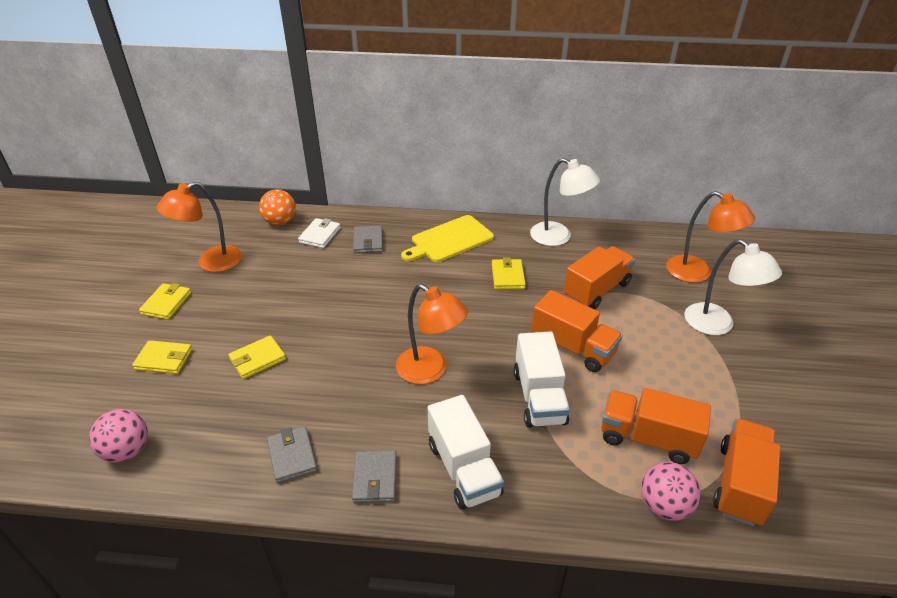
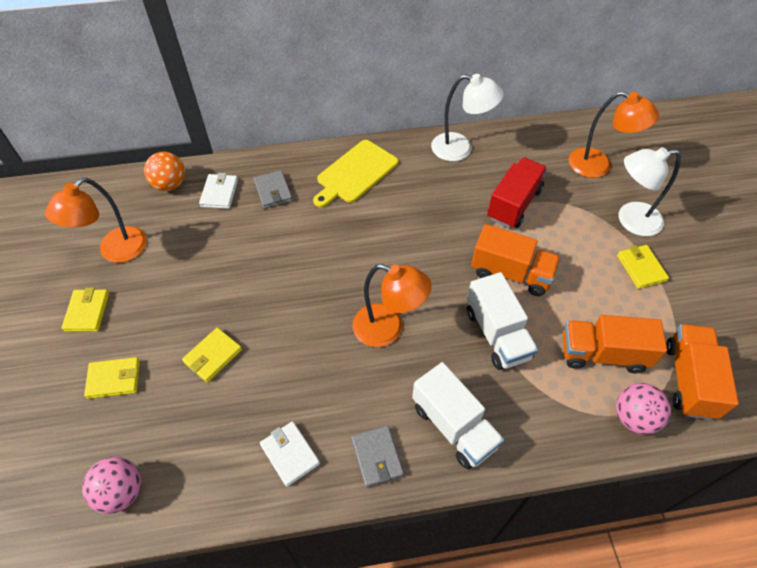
camera: 15 degrees left, 15 degrees up
grey wallet [267,426,317,483] -> white wallet [260,421,320,487]
yellow wallet [492,257,526,289] -> yellow wallet moved to [617,245,669,289]
orange truck [564,246,635,309] -> red truck [487,157,547,228]
white lamp [684,239,782,335] -> white lamp turned 135 degrees clockwise [618,147,681,236]

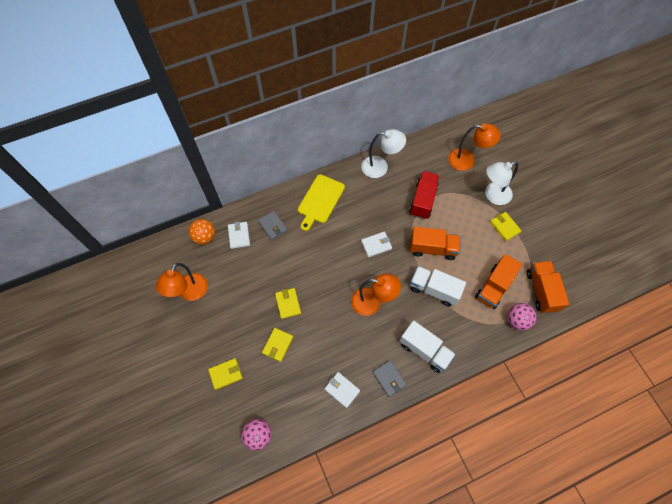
camera: 15 degrees left, 10 degrees up
yellow wallet [62,288,109,332] -> yellow wallet moved to [275,288,301,319]
white truck [467,272,538,370] -> white truck turned 150 degrees clockwise [410,266,466,306]
orange truck [563,315,667,373] -> orange truck turned 45 degrees counterclockwise [475,254,523,309]
none -> white wallet [361,231,392,257]

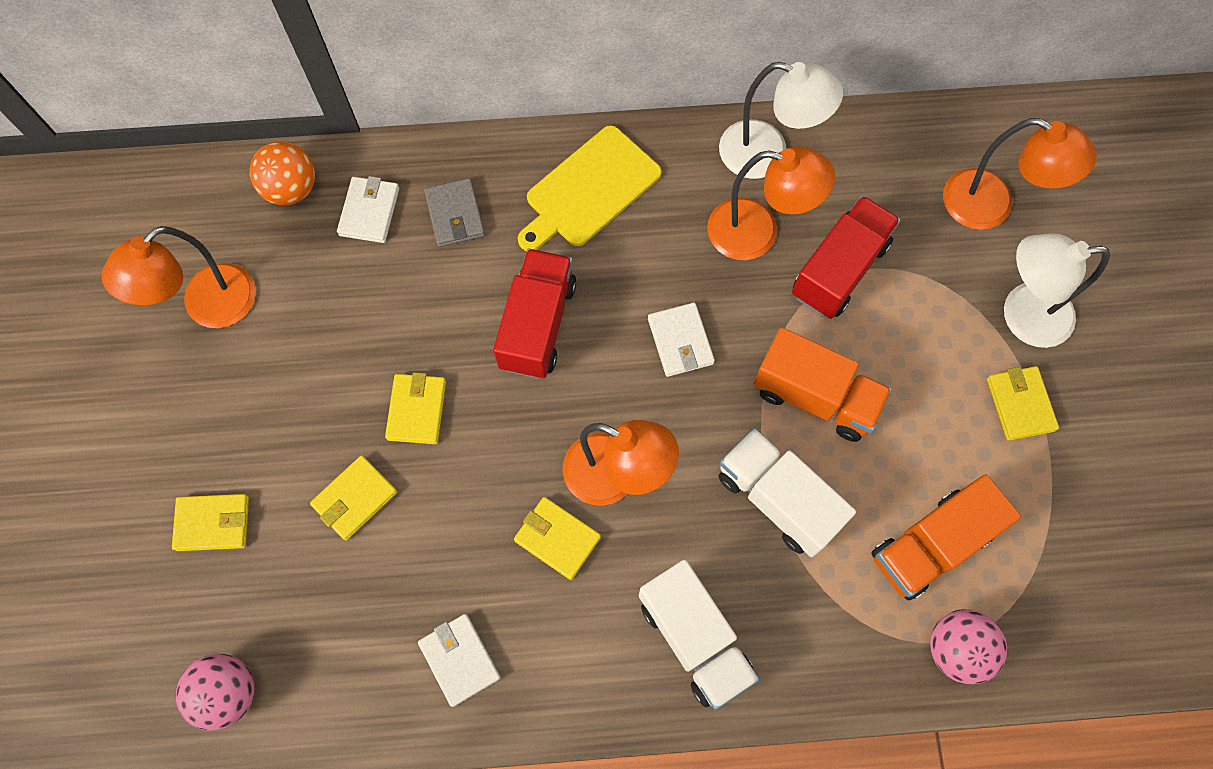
camera: 20 degrees right, 5 degrees up
white wallet [361,231,392,257] -> white wallet turned 75 degrees clockwise [648,303,715,377]
grey wallet [373,360,407,397] -> none
orange truck [527,261,569,313] -> none
none -> red truck [493,248,576,379]
none -> yellow wallet [514,497,601,580]
none -> orange lamp [707,146,835,260]

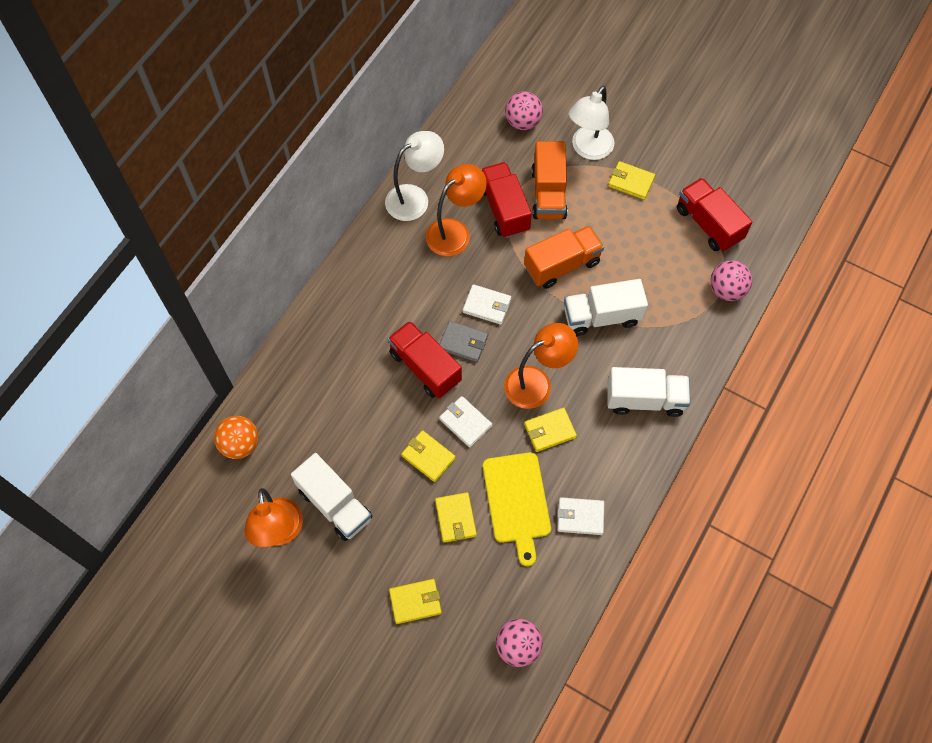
camera: 55 degrees left, 5 degrees down
yellow wallet [172,494,249,551] -> yellow wallet turned 45 degrees clockwise [389,579,442,624]
white wallet [337,176,399,243] -> white wallet moved to [439,396,492,447]
grey wallet [424,178,485,247] -> grey wallet moved to [439,321,488,362]
yellow cutting board [518,125,662,251] -> yellow cutting board moved to [483,452,551,566]
orange truck [871,474,1021,601] -> orange truck moved to [531,141,568,219]
orange lamp [943,118,1096,230] -> pink ball [505,92,543,130]
none -> white truck [291,453,372,541]
none -> red truck [677,178,752,252]

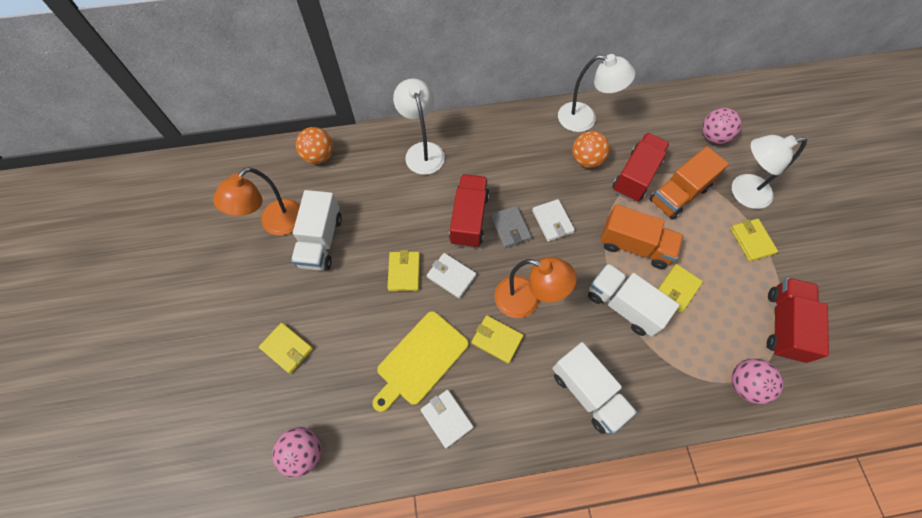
camera: 50 degrees right, 0 degrees up
orange lamp [426,164,487,256] -> orange ball [573,131,610,168]
yellow wallet [435,492,477,543] -> yellow wallet moved to [658,264,703,313]
white wallet [439,396,492,447] -> white wallet turned 60 degrees counterclockwise [427,253,476,298]
none -> white lamp [393,78,445,175]

